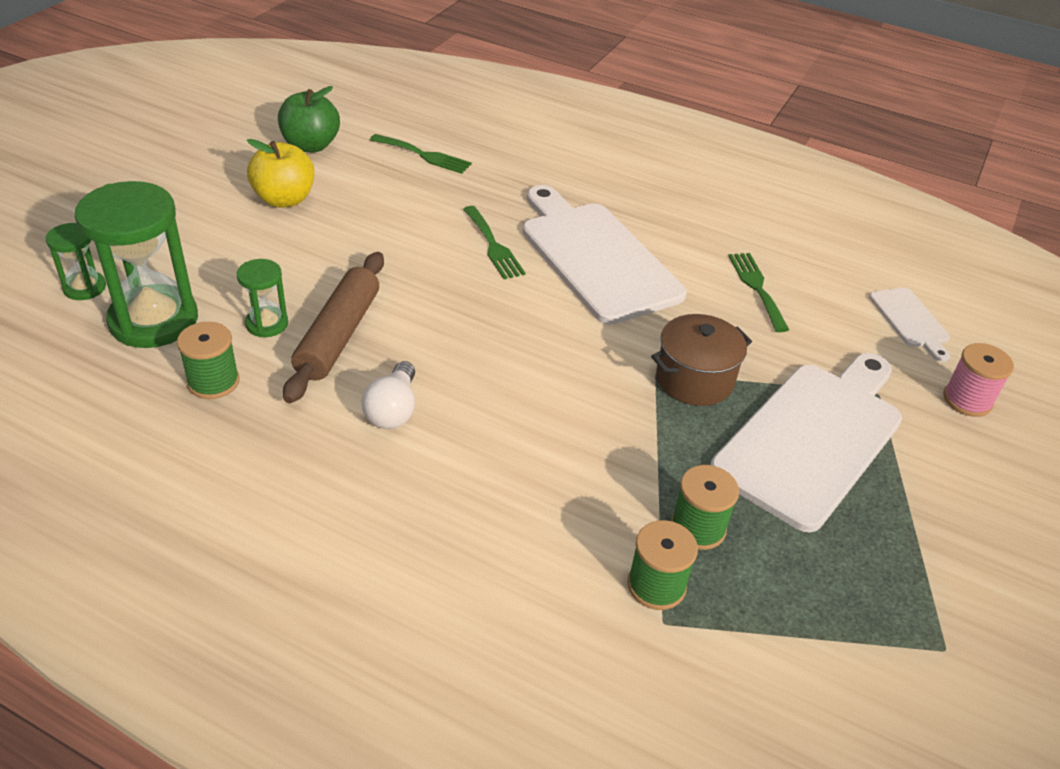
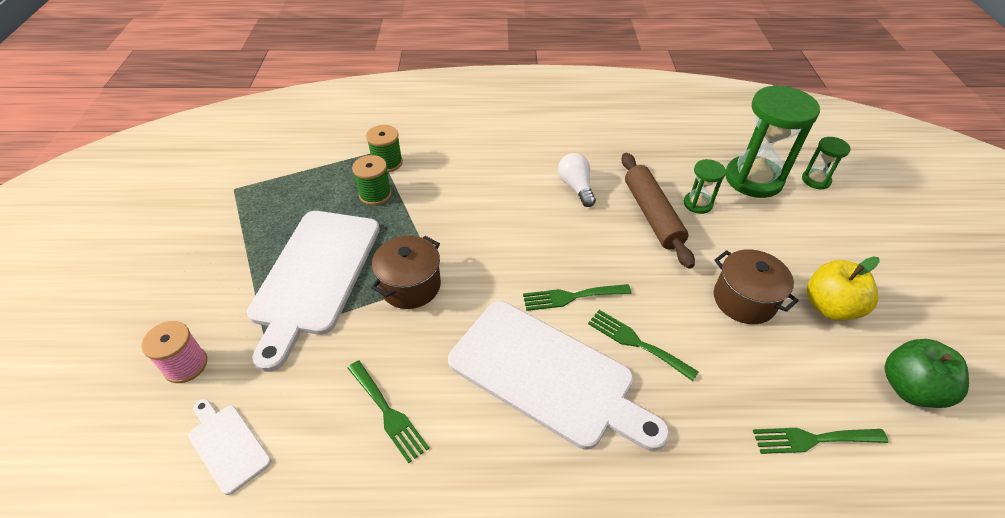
camera: 155 degrees right, 5 degrees up
green spool [177,322,240,399] -> none
none -> green fork [523,284,631,311]
none -> brown pot [714,249,799,324]

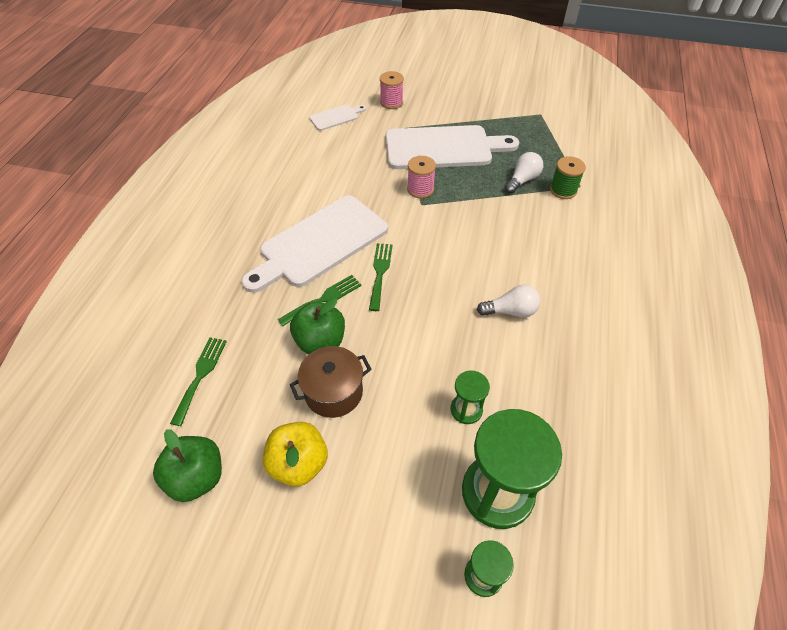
camera: 105 degrees right, 5 degrees up
white cutting board [247,211,380,372] -> white cutting board turned 150 degrees clockwise [386,125,519,169]
green fork [348,361,429,463] -> none
green spool [352,155,392,205] -> white light bulb [505,152,543,194]
brown pot [371,236,441,309] -> pink spool [407,156,436,198]
brown rolling pin [621,153,695,269] -> none
none -> green apple [290,298,345,354]

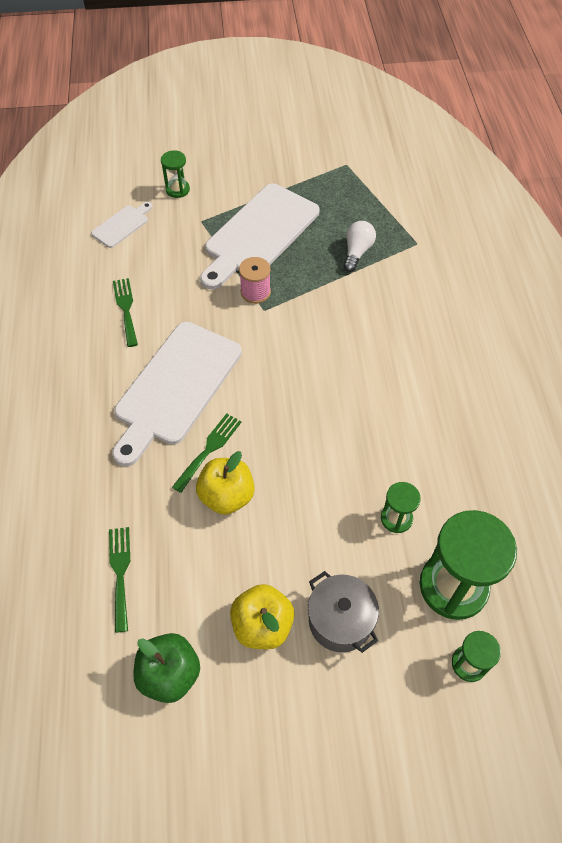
camera: 20 degrees left, 5 degrees up
green apple [290,298,345,354] -> yellow apple [196,451,255,515]
brown pot [290,346,372,418] -> none
green fork [369,243,393,311] -> green fork moved to [113,278,138,347]
pink spool [380,71,404,109] -> green hourglass [161,150,190,198]
white cutting board [386,125,519,169] -> white cutting board turned 150 degrees clockwise [200,183,320,289]
white light bulb [477,284,541,318] -> none
green spool [550,156,586,199] -> none
none -> grey pot [308,571,379,653]

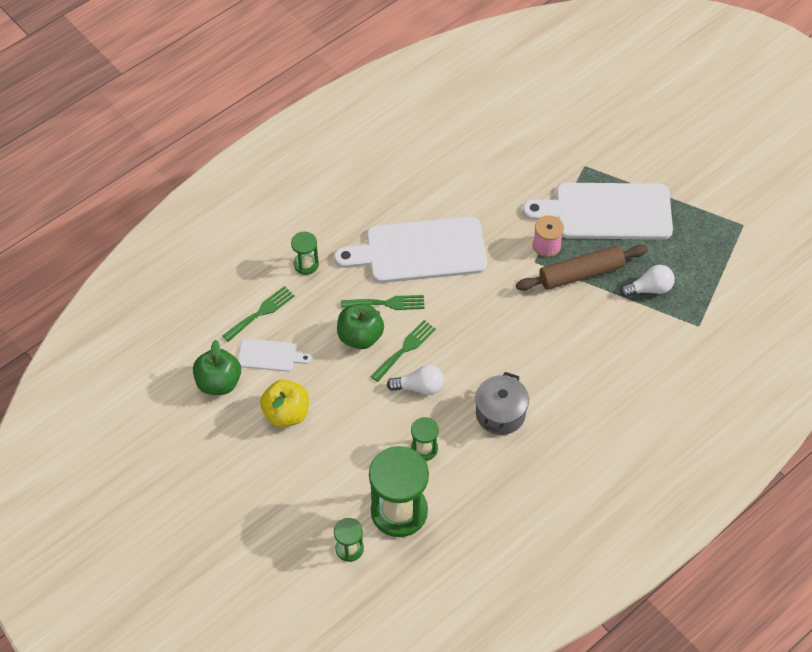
camera: 55 degrees right, 0 degrees up
white cutting board [91,202,153,248] -> white cutting board moved to [238,339,311,372]
green fork [113,278,138,347] -> green fork moved to [371,320,436,382]
green hourglass [161,150,190,198] -> green hourglass moved to [291,232,319,275]
yellow apple [196,451,255,515] -> green apple [337,303,384,349]
grey pot [308,571,379,653] -> grey pot moved to [475,372,529,435]
none -> white light bulb [387,365,444,395]
none -> brown rolling pin [516,245,648,291]

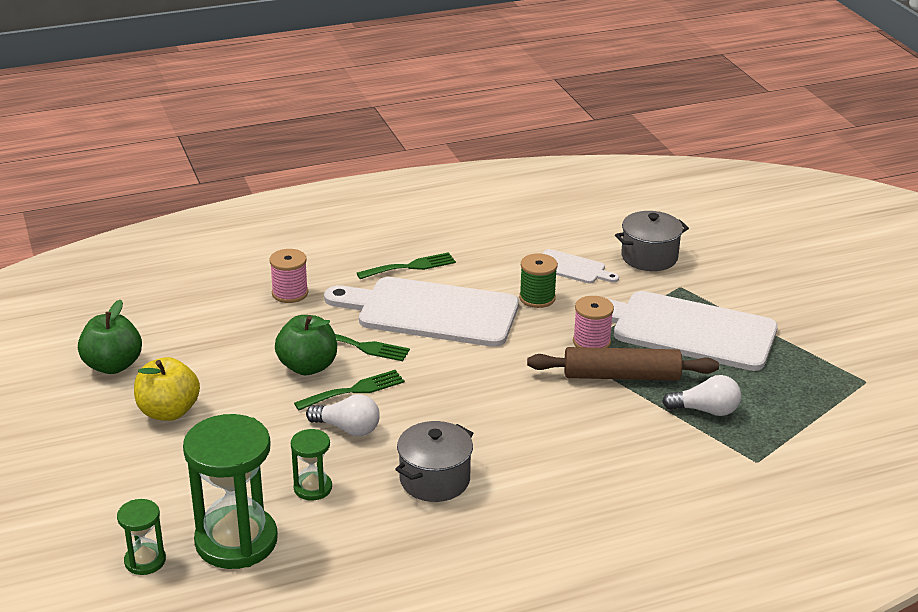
camera: 20 degrees right, 25 degrees down
green fork [223,286,295,342] -> green fork moved to [357,252,456,279]
white cutting board [238,339,311,372] -> white cutting board moved to [542,249,619,284]
green hourglass [291,232,319,275] -> pink spool [269,249,308,303]
none -> green spool [519,253,558,308]
none -> grey pot [615,211,689,271]

